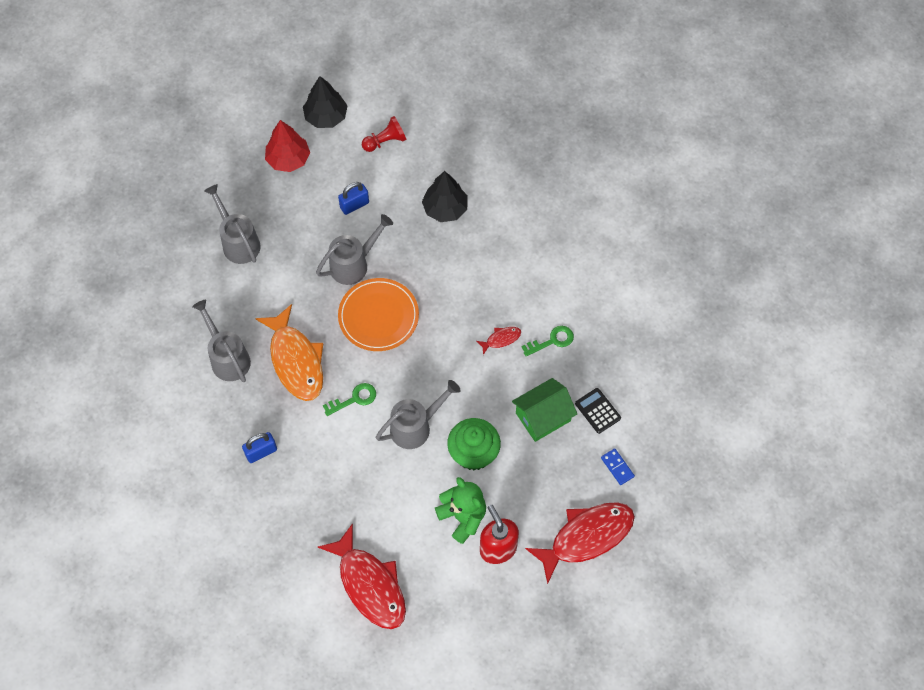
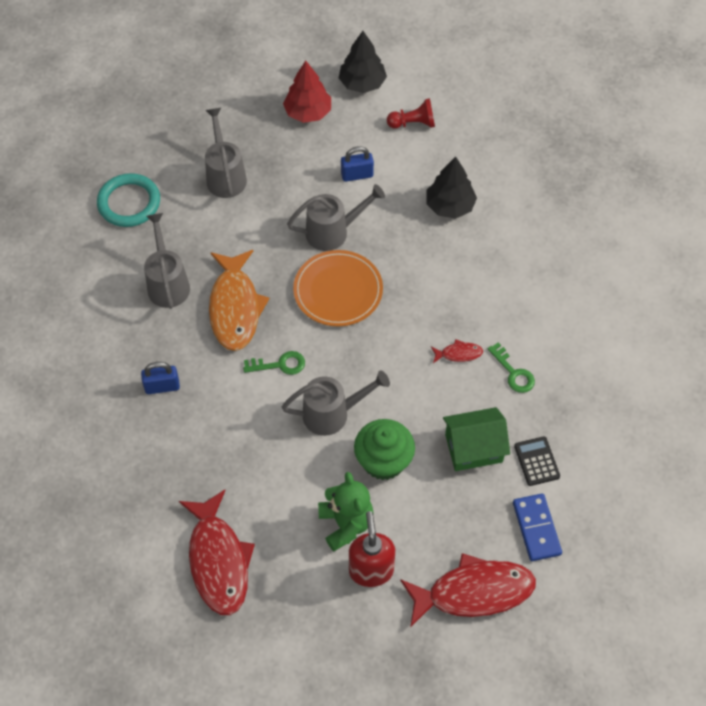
camera: 20 degrees right, 5 degrees down
green key [521,326,574,357] -> green key turned 60 degrees clockwise [488,343,535,393]
blue domino [601,448,635,485] -> blue domino [513,494,562,561], size x1.60
none -> turquoise ring [97,173,160,227]

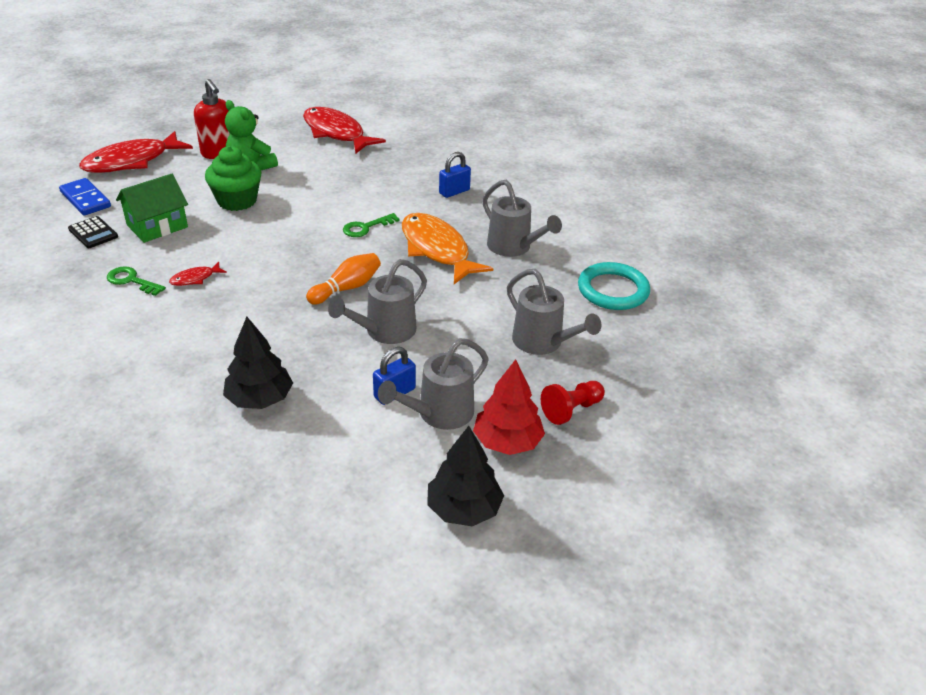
camera: 150 degrees right, 20 degrees down
grey watering can [282,370,390,436] -> grey watering can moved to [378,338,489,430]
orange plate [293,250,383,326] -> orange bowling pin [306,253,381,305]
red pawn [387,98,435,129] -> red pawn moved to [541,381,605,425]

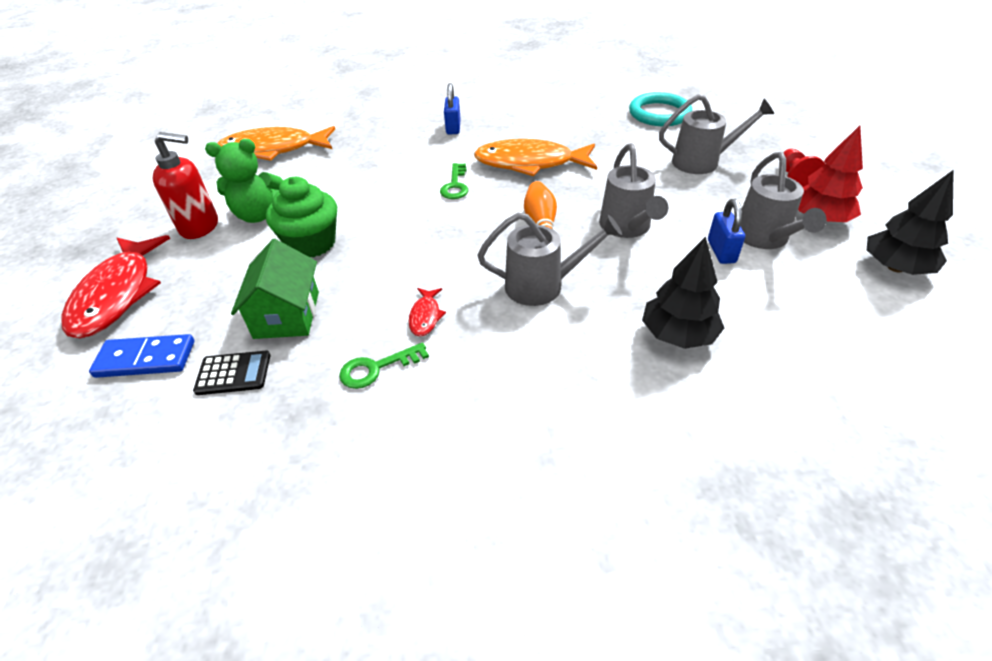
camera: 50 degrees left, 5 degrees up
red fish [303,107,386,153] -> orange fish [217,126,335,161]
grey watering can [482,180,562,257] -> grey watering can moved to [477,212,622,306]

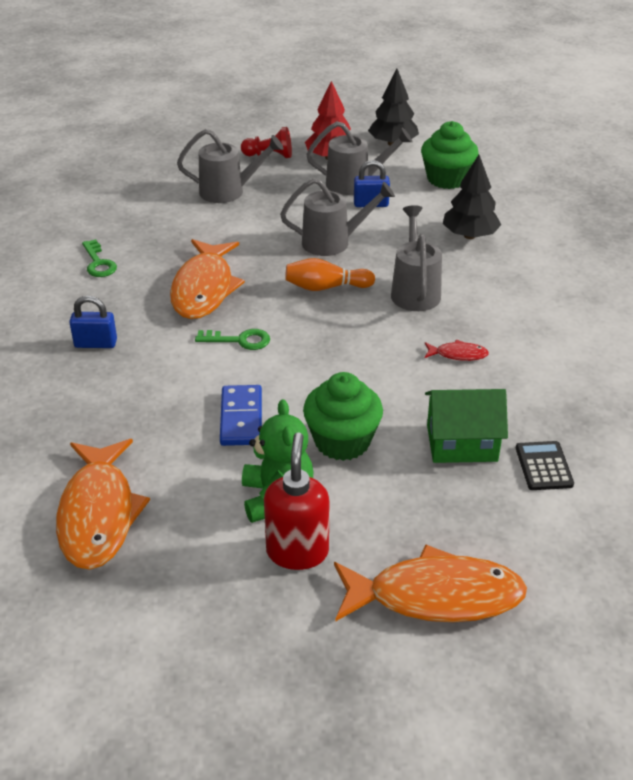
camera: 90 degrees left, 5 degrees down
red fish [61,235,170,338] -> orange fish [334,545,527,622]
blue domino [89,334,194,378] -> blue domino moved to [220,385,262,446]
green key [339,342,429,389] -> green key moved to [82,239,117,277]
turquoise ring [629,92,692,126] -> none
grey watering can [659,94,774,174] -> grey watering can turned 90 degrees clockwise [177,129,284,203]
none -> green cupcake [421,121,478,189]

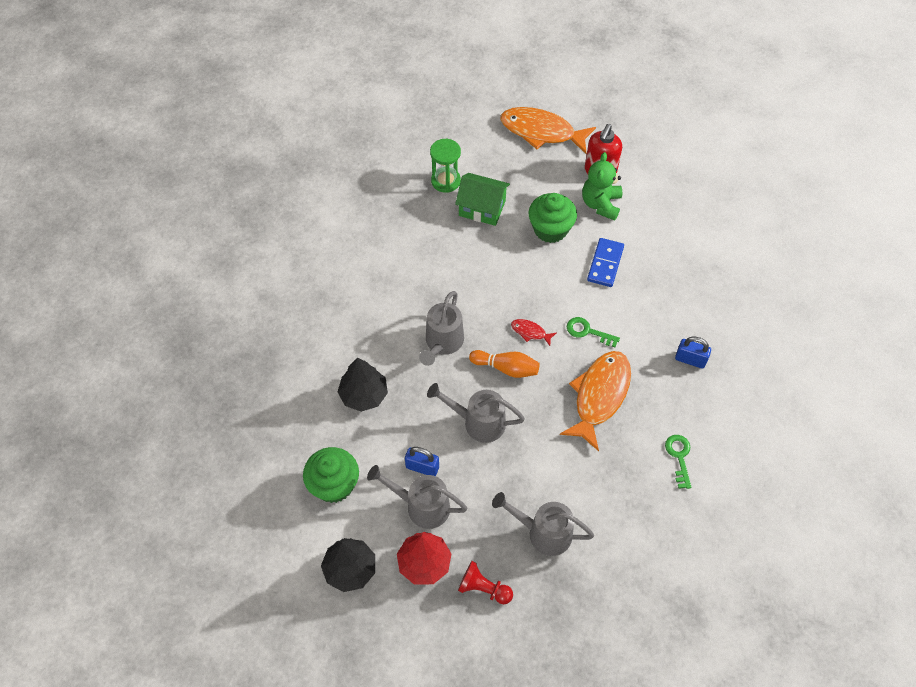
camera: 160 degrees left, 20 degrees up
orange fish [56,439,150,570] -> none
red fish [425,340,489,361] -> red fish moved to [511,319,556,346]
black calculator [516,441,574,490] -> green hourglass [430,139,461,193]

